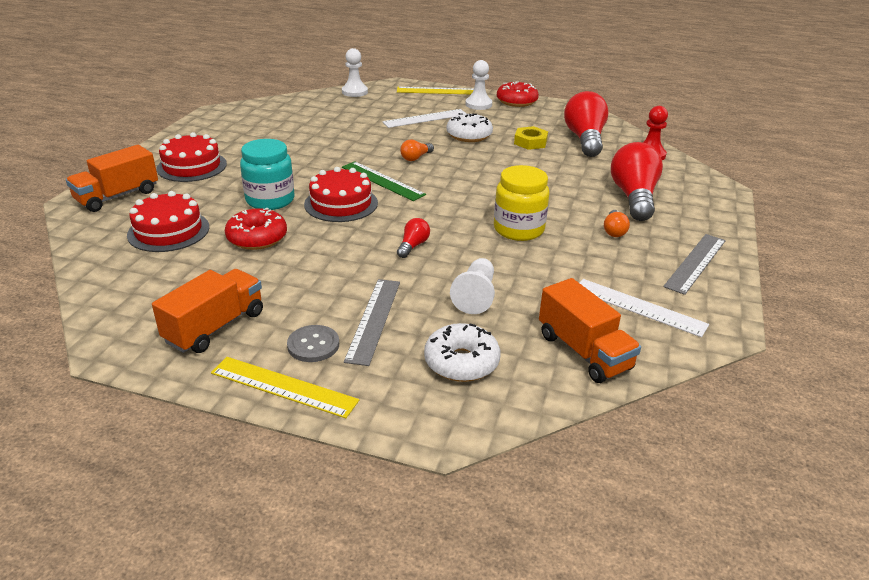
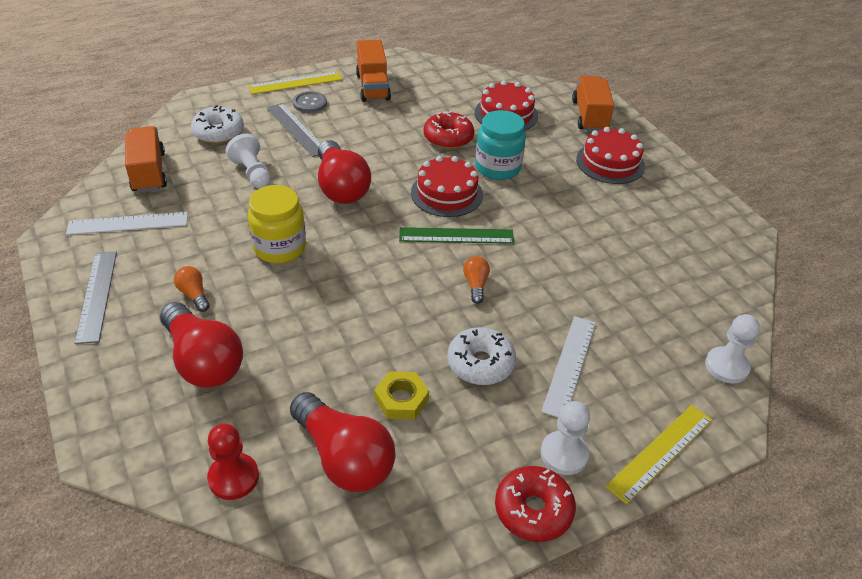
camera: 135 degrees right, 10 degrees up
red light bulb [397,218,430,258] -> red light bulb [318,140,371,204], size x2.18
orange truck [539,278,641,383] -> orange truck turned 60 degrees clockwise [125,126,167,193]

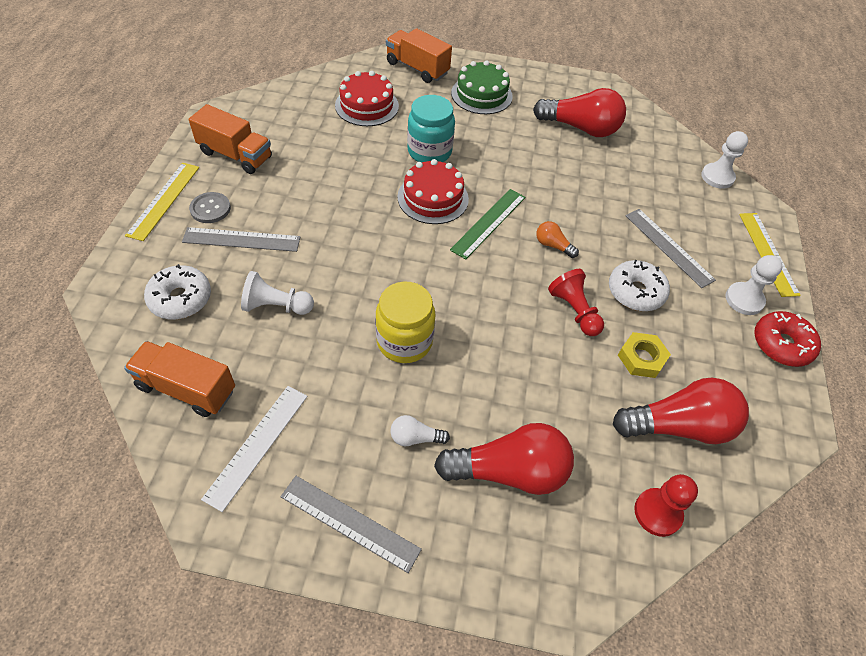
camera: 55 degrees left, 10 degrees up
orange light bulb [174,266,210,312] -> white light bulb [390,415,450,446]
red light bulb [318,140,371,204] -> red light bulb moved to [533,88,626,137]
red donut [424,111,474,149] -> none
white ruler [541,316,596,417] -> grey ruler [625,209,716,288]
red cake [576,127,645,184] -> green cake [451,60,513,114]
none -> red pawn [548,269,604,336]

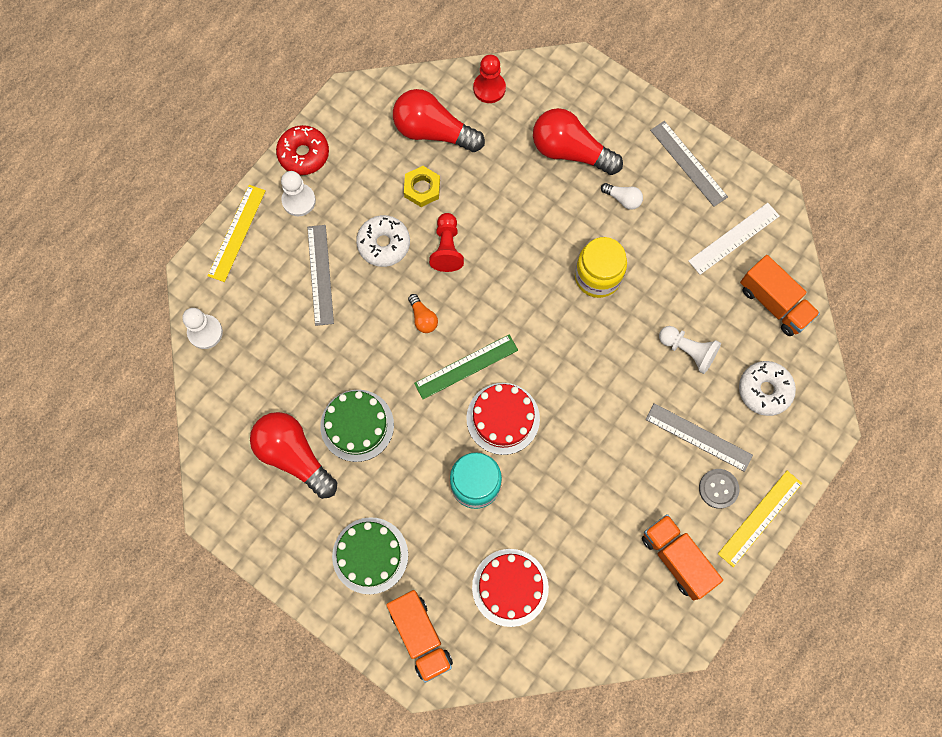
camera: 150 degrees left, 20 degrees up
none -> green cake [320,390,394,462]

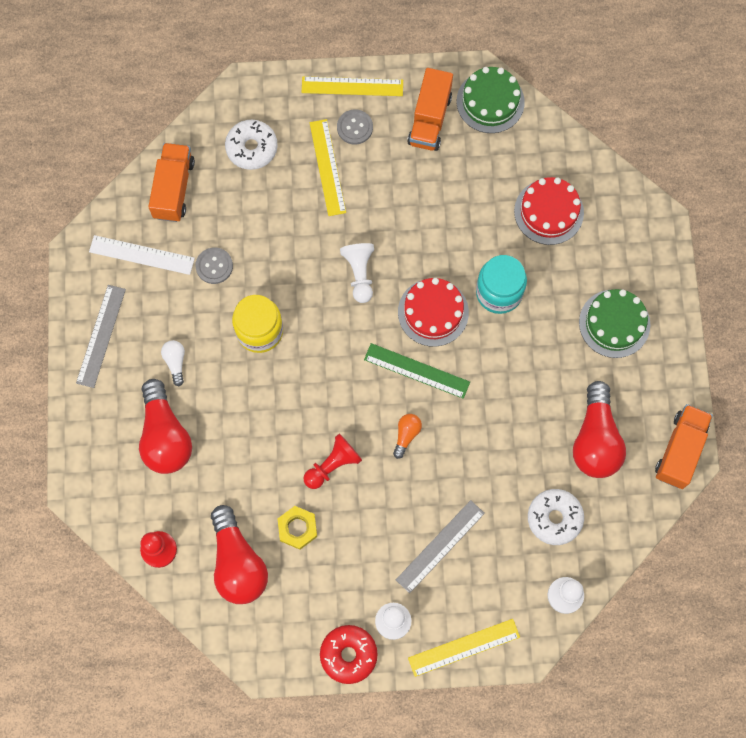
camera: 130 degrees left, 0 degrees up
green cake [320,390,394,462] -> green cake moved to [457,67,525,133]
white donut [356,215,410,267] -> white donut moved to [528,489,584,545]
orange truck [386,590,453,683] -> orange truck moved to [655,404,713,489]
grey ruler [645,403,753,472] -> yellow ruler [309,119,346,216]
white pawn [659,326,721,374] -> white pawn moved to [340,243,374,303]
none -> grey button [195,248,233,284]

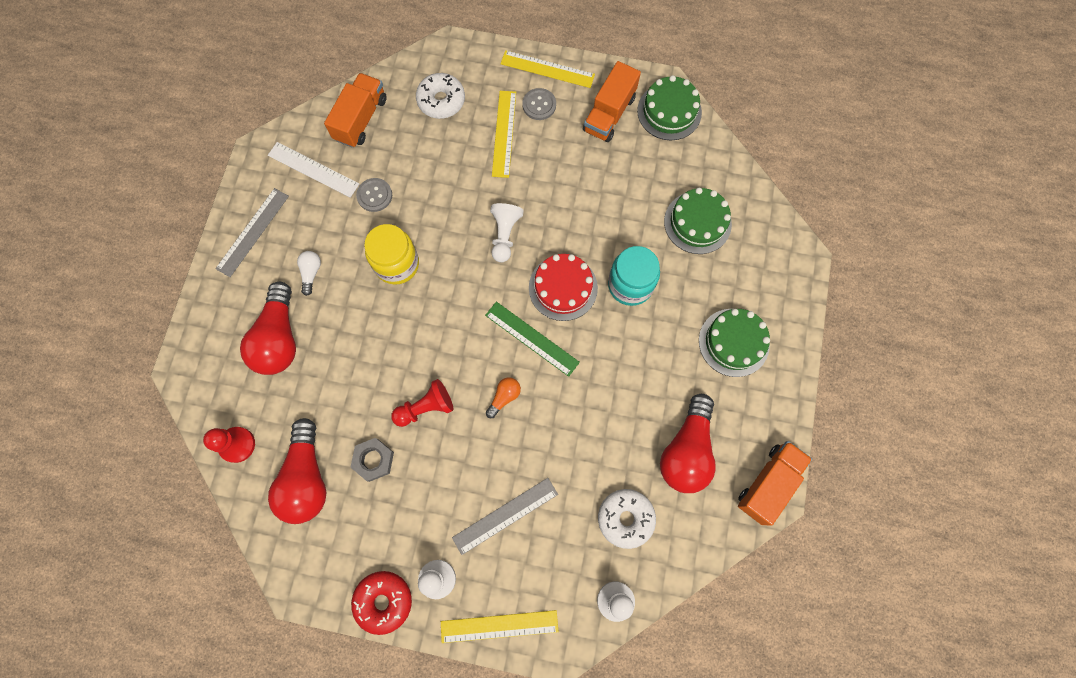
camera: 15 degrees right, 0 degrees up
yellow nut [278,506,317,550] -> grey nut [350,438,394,482]
red cake [514,177,584,245] -> green cake [664,188,732,254]

